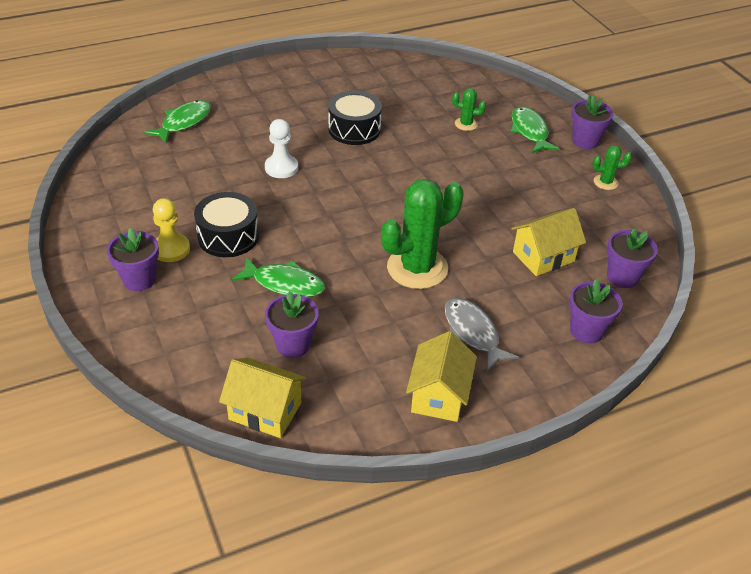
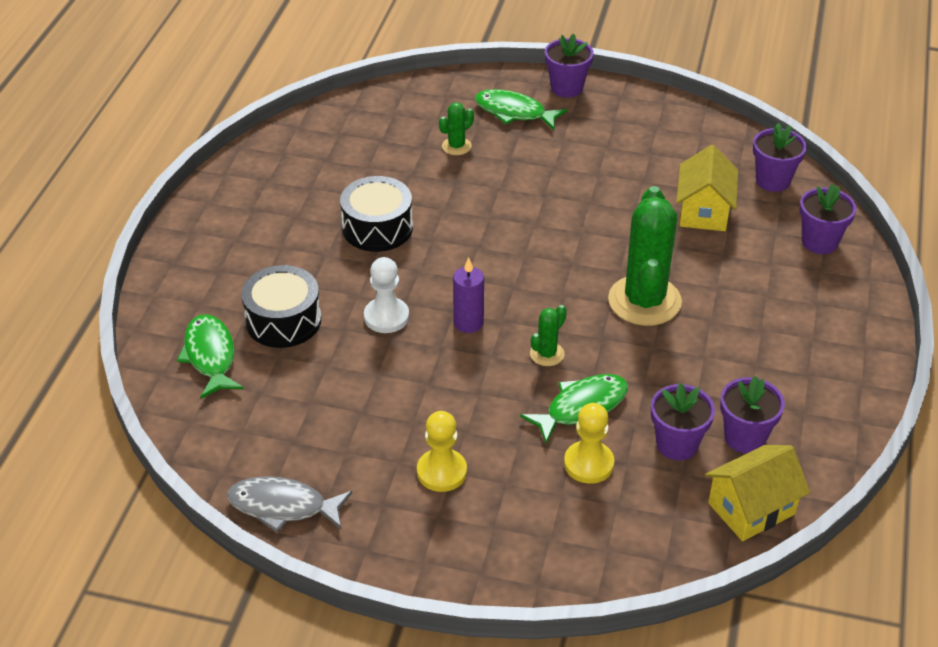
camera: 50 degrees left, 0 degrees up
purple flower pot [107,227,159,291] -> purple flower pot moved to [720,376,785,453]
black drum [194,192,259,257] -> black drum moved to [241,265,321,348]
yellow house [406,331,477,422] -> none
grey fish [445,298,519,371] -> grey fish moved to [227,476,352,532]
green cactus [592,145,632,190] -> green cactus moved to [530,305,567,366]
none -> purple candle [453,257,484,333]
none -> yellow pawn [564,403,614,484]

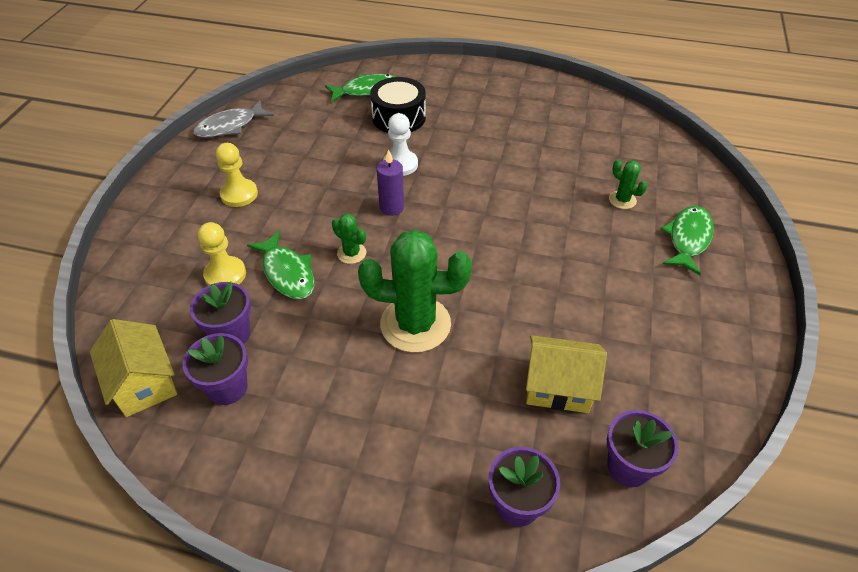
camera: 90 degrees right, 5 degrees up
grey fish [227,476,352,532] -> grey fish turned 135 degrees counterclockwise [193,101,273,138]
black drum [340,176,413,252] -> none
purple flower pot [545,34,593,98] -> none

